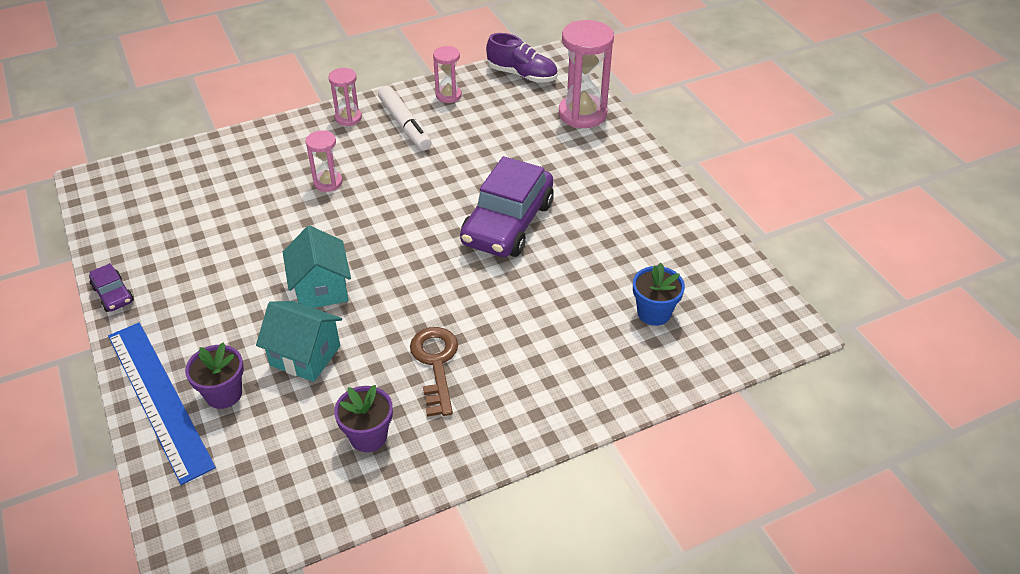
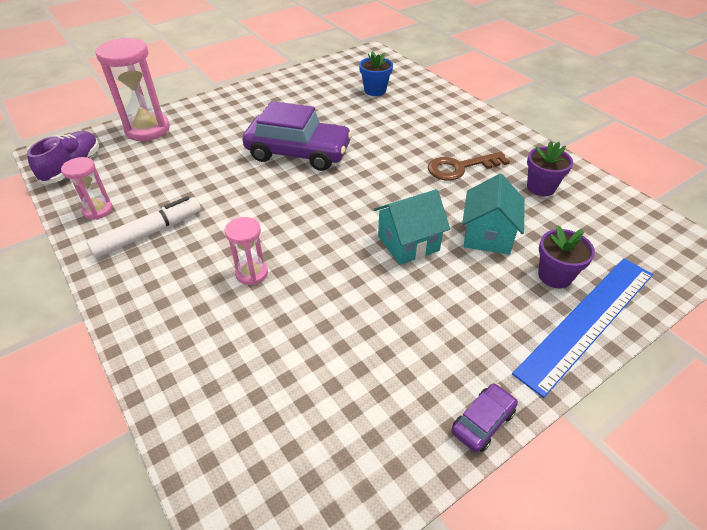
camera: 100 degrees left, 0 degrees up
pink hourglass [328,68,362,126] -> none

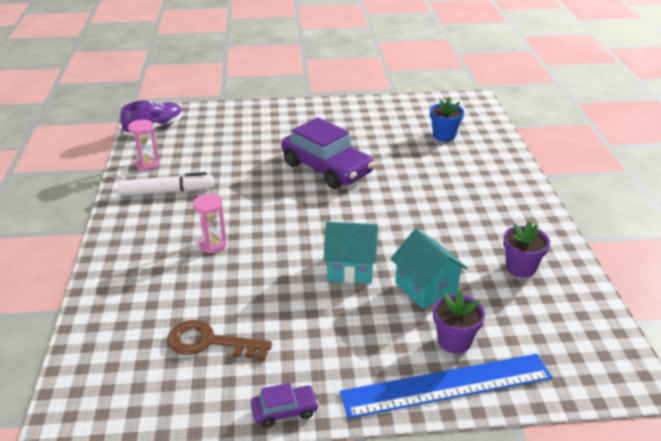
camera: 30 degrees right, 10 degrees down
pink hourglass [96,38,170,141] -> none
brown key [428,152,510,181] -> brown key moved to [167,320,272,361]
turquoise house [462,174,525,255] -> turquoise house turned 75 degrees counterclockwise [391,229,468,309]

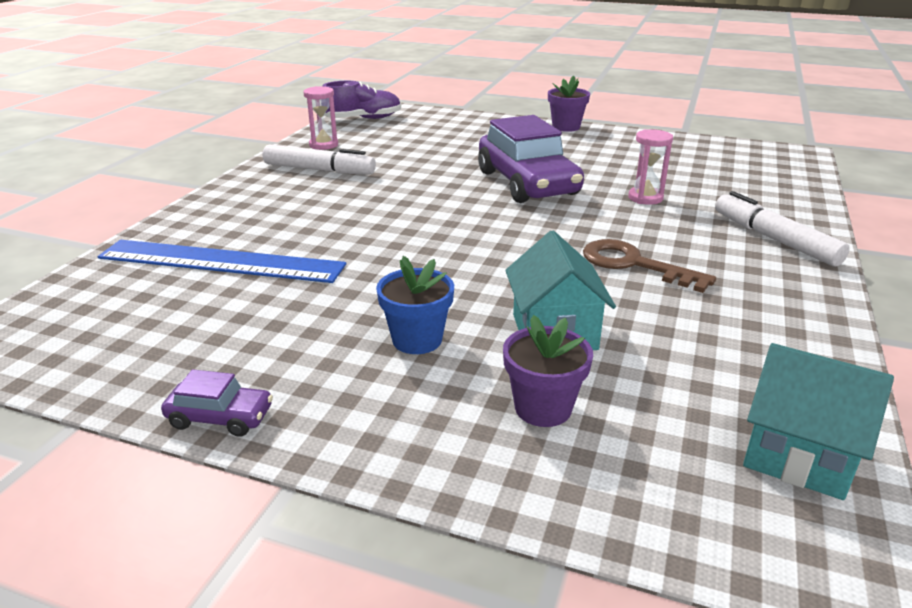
camera: 25 degrees right, 5 degrees down
brown key [167,320,272,361] -> brown key moved to [583,239,716,293]
pink hourglass [193,194,227,253] -> pink hourglass moved to [628,129,673,205]
turquoise house [324,222,378,283] -> turquoise house moved to [743,343,894,500]
blue ruler [340,354,552,419] -> blue ruler moved to [98,240,346,283]
blue flower pot [430,98,464,142] -> blue flower pot moved to [376,256,454,354]
purple flower pot [503,221,550,278] -> purple flower pot moved to [548,76,590,132]
none -> white marker [715,191,850,266]

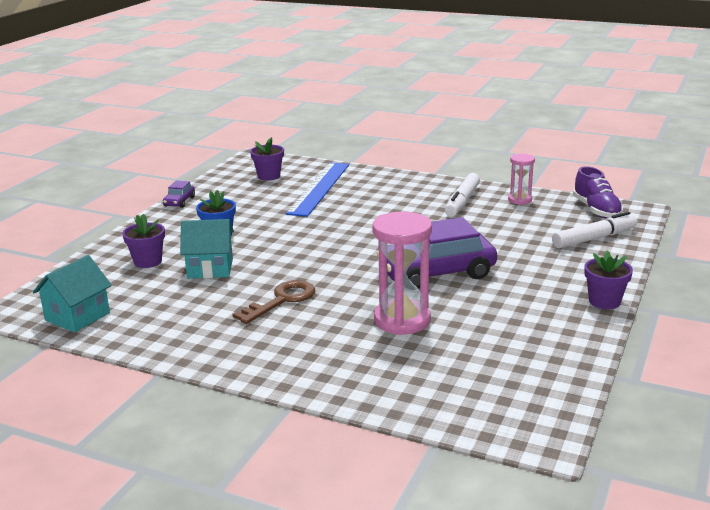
camera: 95 degrees right, 5 degrees down
pink hourglass [628,129,673,205] -> pink hourglass [372,212,432,335], size x1.83
white marker [715,191,850,266] -> white marker moved to [552,212,637,249]
none -> purple flower pot [250,137,284,181]

